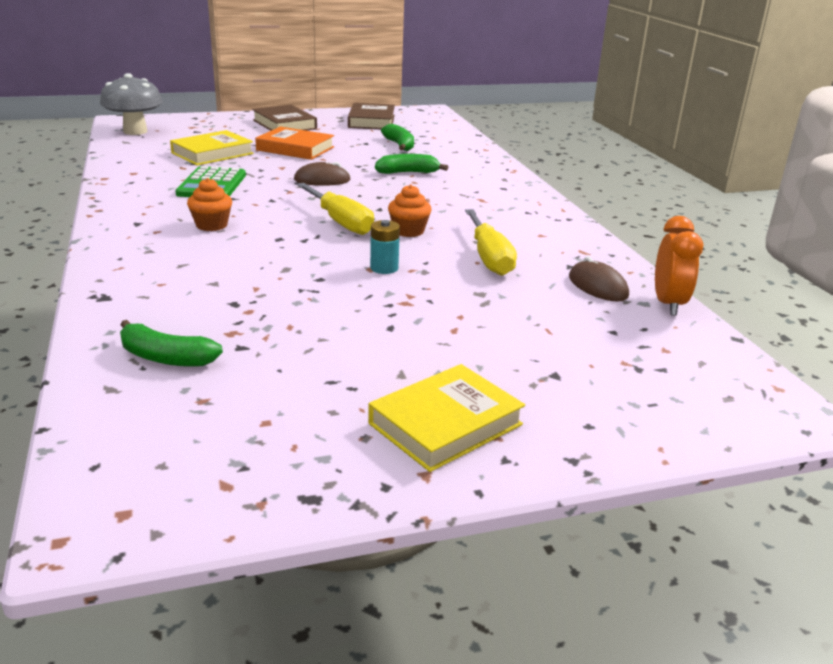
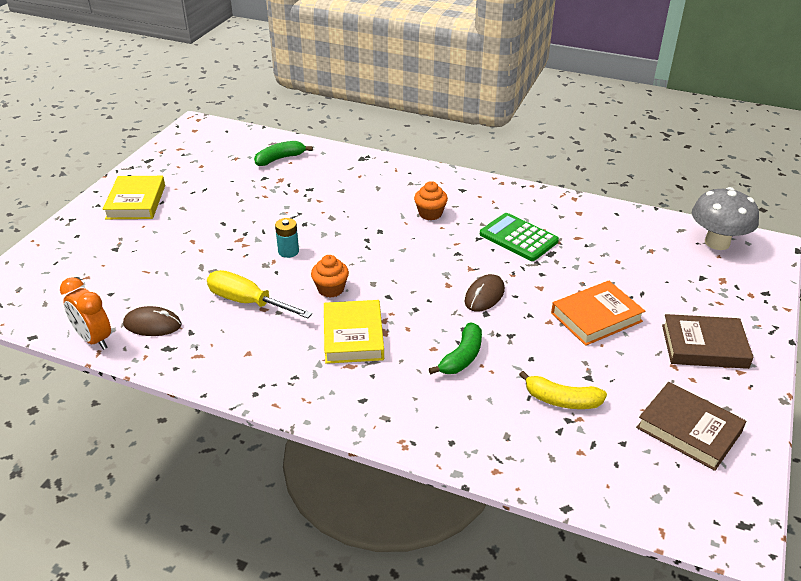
camera: 130 degrees right, 10 degrees up
yellow book [170,130,254,165] -> yellow book moved to [324,300,384,364]
yellow screwdriver [296,183,374,235] -> none
green banana [381,124,414,151] -> yellow banana [519,371,607,409]

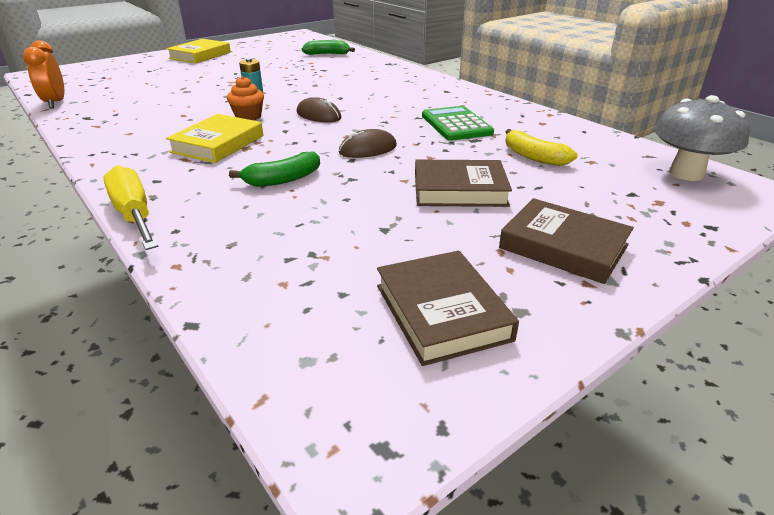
camera: 30 degrees right, 5 degrees down
brown mouse [123,306,182,336] -> brown mouse moved to [297,97,341,122]
yellow screwdriver [207,270,312,318] -> yellow screwdriver moved to [103,165,158,250]
orange cupcake [414,181,448,220] -> none
yellow banana [519,371,607,409] -> yellow banana moved to [506,129,578,166]
orange book [551,281,645,346] -> brown book [415,160,512,207]

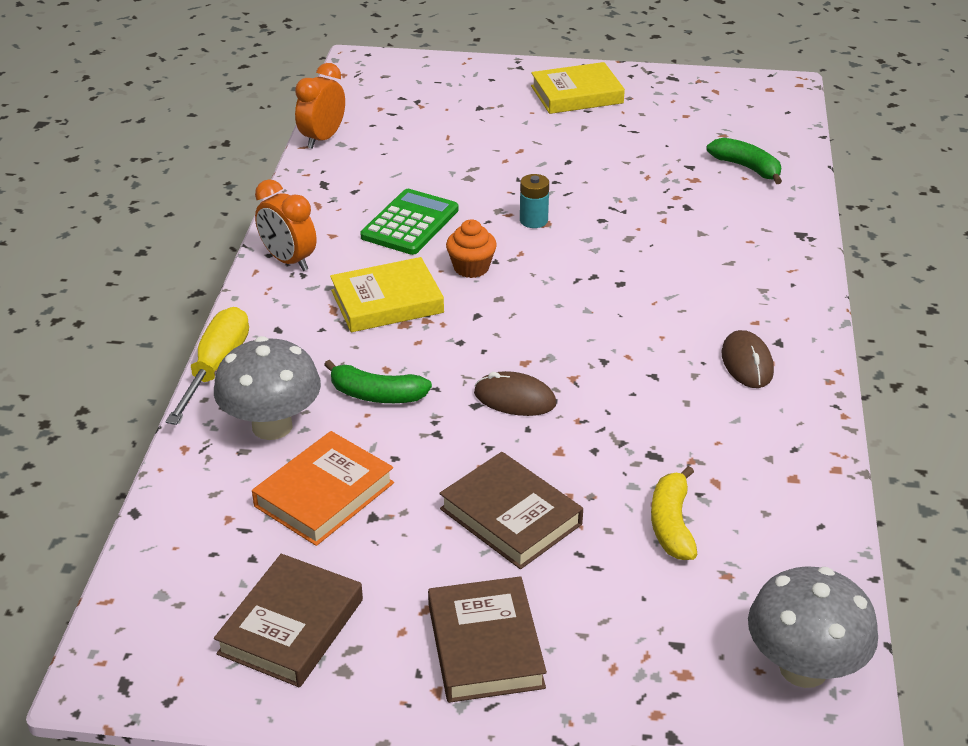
camera: 45 degrees right, 5 degrees up
brown mouse [297,97,341,122] -> brown mouse moved to [721,330,774,388]
green calculator [422,106,494,141] -> green calculator moved to [360,189,459,255]
none -> grey mushroom [214,336,321,440]
none -> orange book [252,431,394,546]
none -> orange clock [255,179,317,271]

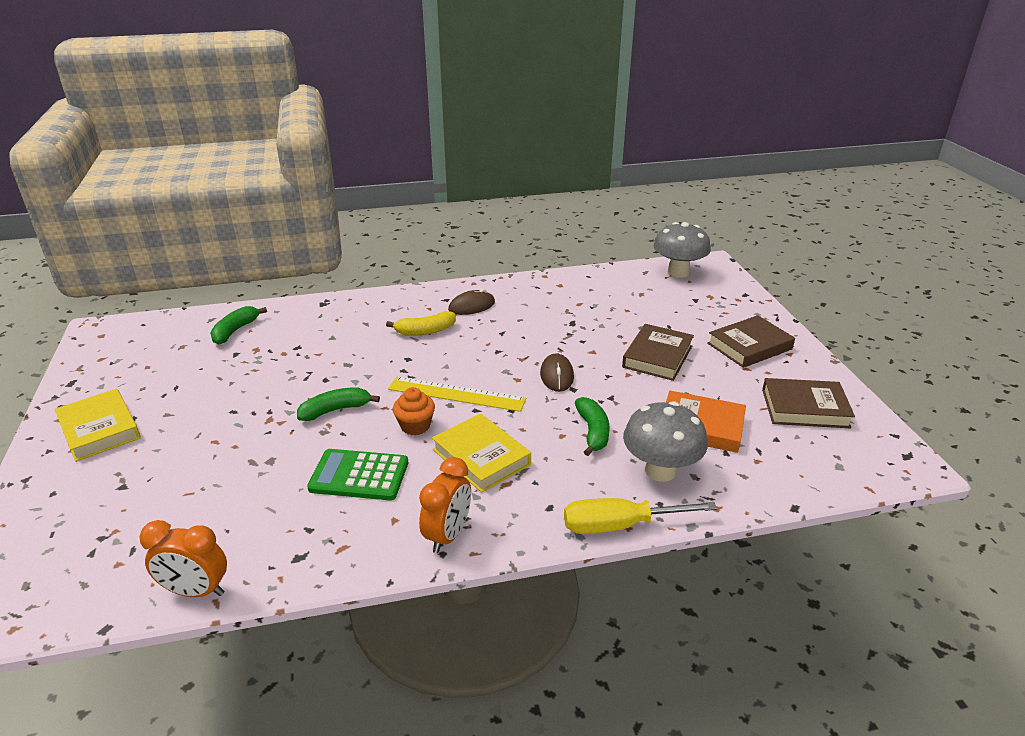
camera: 110 degrees left, 5 degrees down
turquoise battery [520,174,549,228] -> green banana [297,387,380,421]
yellow banana [651,466,698,560] -> yellow banana moved to [386,311,456,336]
none -> yellow ruler [388,377,526,412]

